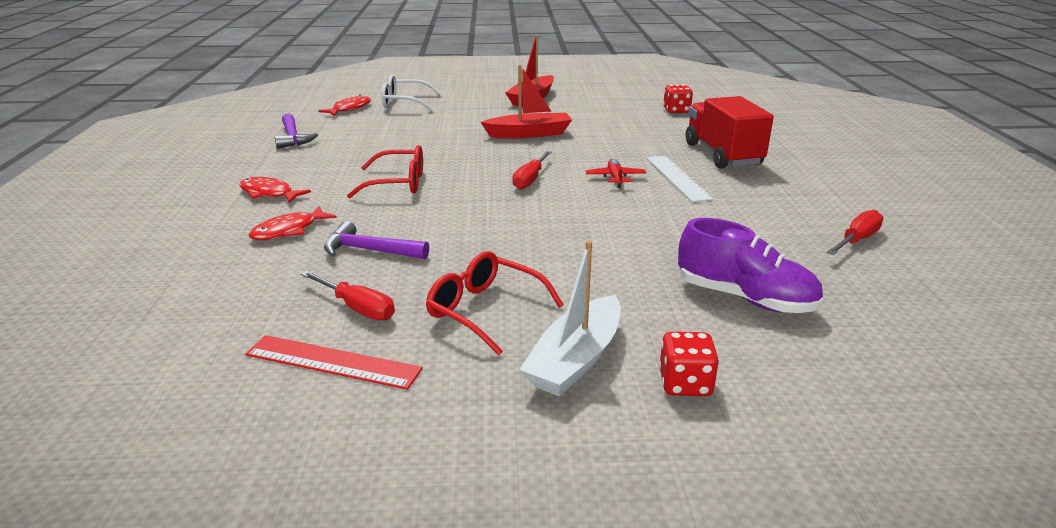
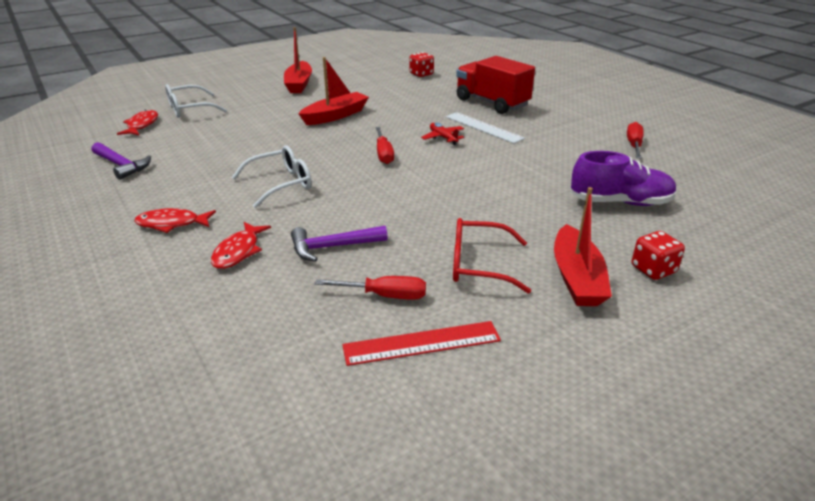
camera: 30 degrees left, 5 degrees up
red glasses [347,145,423,199] -> white glasses [232,145,312,208]
white boat [519,241,621,397] -> red boat [554,187,612,306]

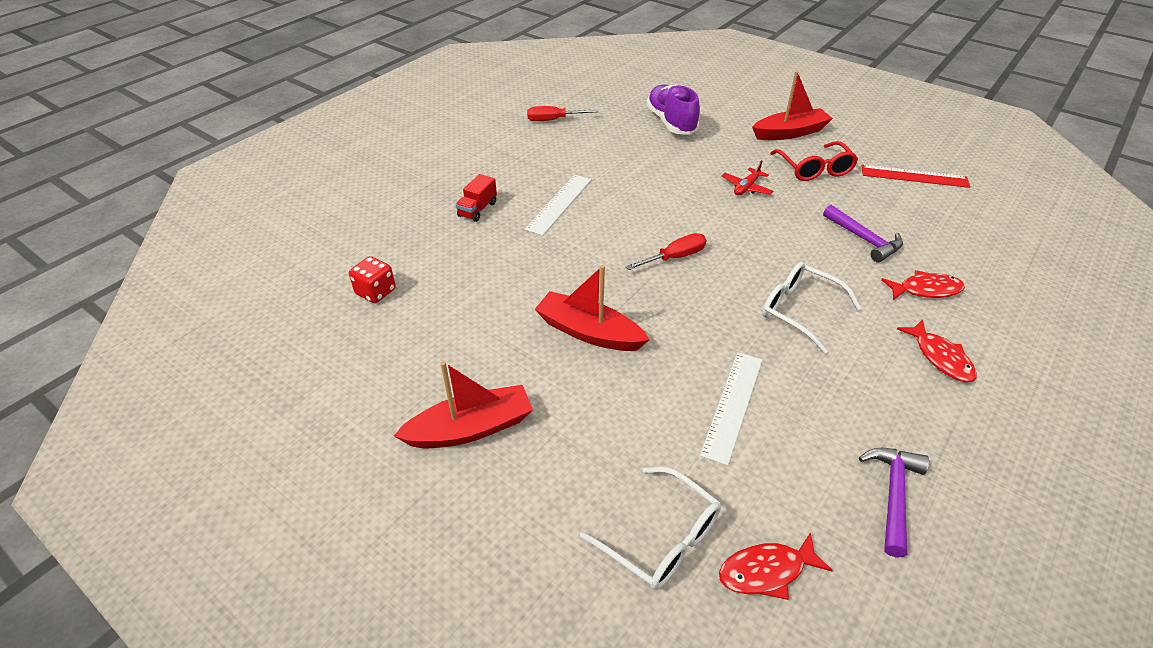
camera: 110 degrees left, 10 degrees up
red screwdriver [315,276,426,300] -> none
red ruler [342,321,501,366] -> red ruler turned 45 degrees counterclockwise [861,165,970,188]
red plane [421,123,464,145] -> red plane moved to [722,160,773,195]
red truck [456,56,535,114] -> red truck [456,174,497,222], size x0.48
red dice [632,231,685,280] -> none
none -> white ruler [700,352,762,466]

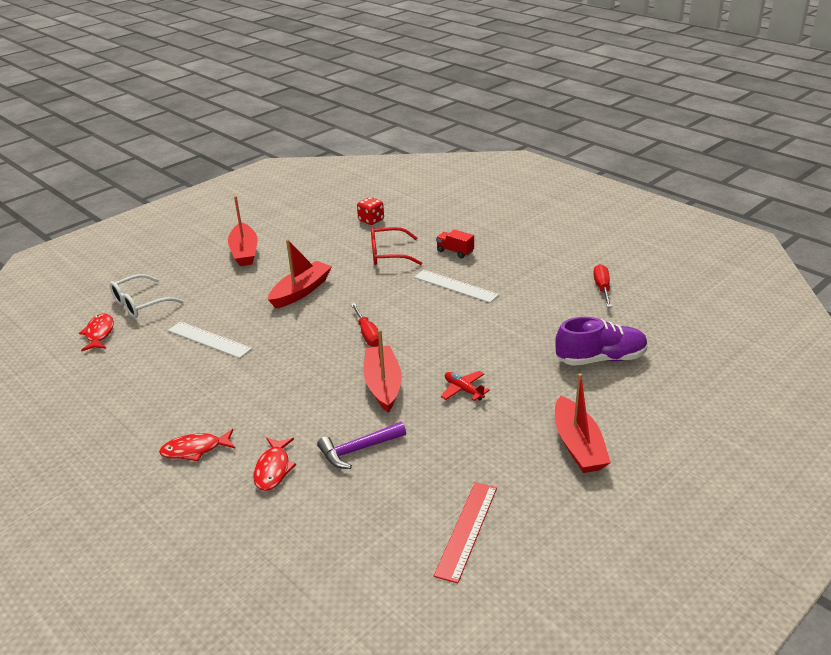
camera: 100 degrees right, 10 degrees down
white glasses [762,262,861,354] -> none
red glasses [770,141,858,181] -> red glasses moved to [371,227,422,265]
purple hammer [859,448,929,557] -> none
none -> red boat [363,330,402,413]

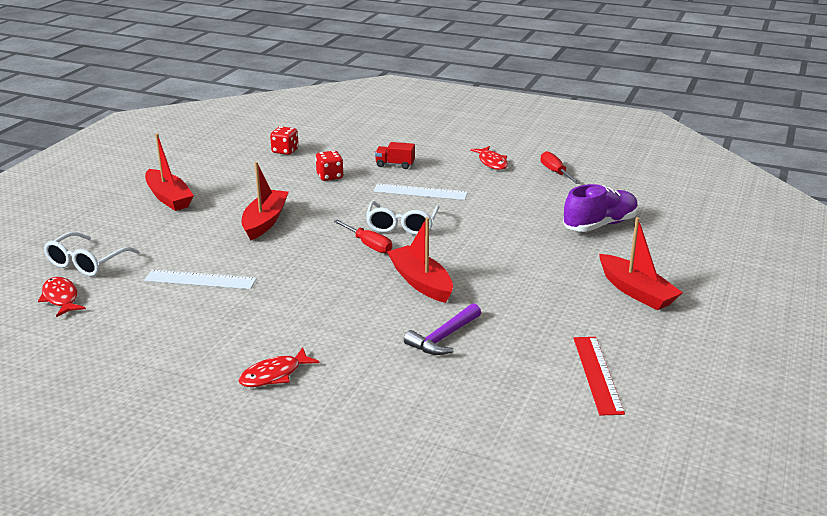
camera: 25 degrees left, 5 degrees down
red fish [253,437,296,491] -> red fish moved to [470,146,508,170]
red glasses [371,227,422,265] -> red dice [315,151,344,181]
red plane [441,371,490,401] -> none
none -> white glasses [366,201,439,235]

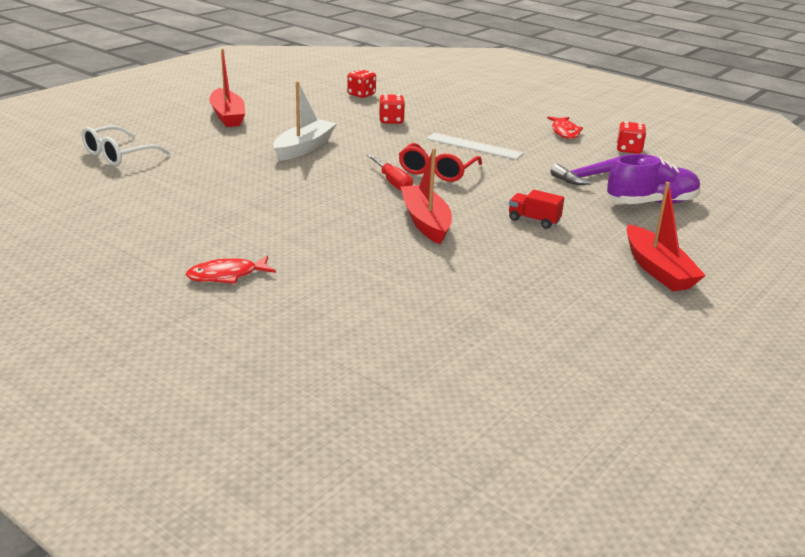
camera: 15 degrees right, 0 degrees up
red fish [38,277,86,317] -> none
white ruler [144,270,257,289] -> none
red boat [242,162,289,241] -> white boat [273,81,337,161]
white glasses [366,201,439,235] -> red glasses [399,143,482,182]
red truck [375,142,415,169] -> red truck moved to [509,190,564,229]
purple hammer [404,303,481,355] -> purple hammer moved to [550,157,618,185]
red screwdriver [540,151,580,184] -> red dice [617,122,646,154]
red ruler [573,337,625,416] -> none

